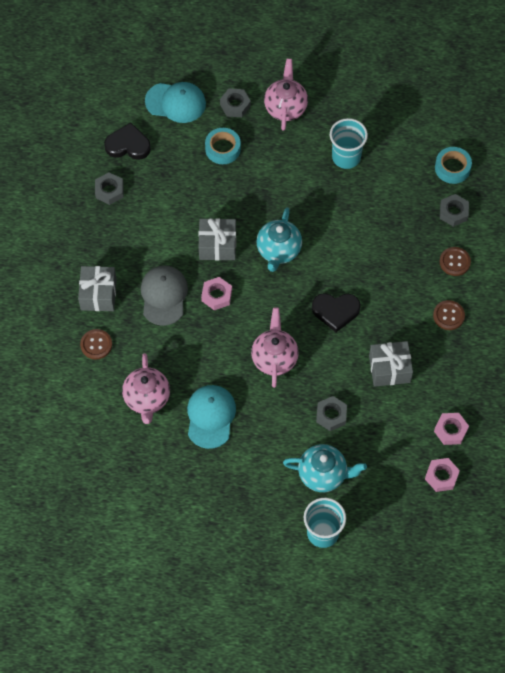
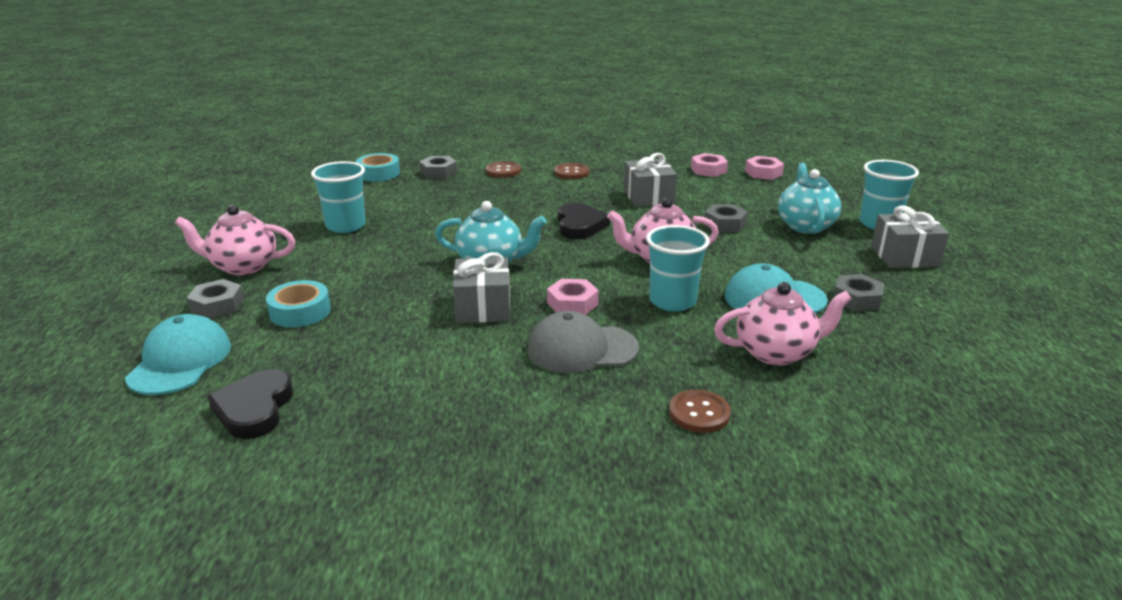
camera: 95 degrees left, 35 degrees down
grey gift [78,266,117,311] -> grey gift moved to [871,205,949,268]
grey nut [95,172,123,205] -> grey nut moved to [834,274,884,311]
none -> turquoise cup [646,225,710,311]

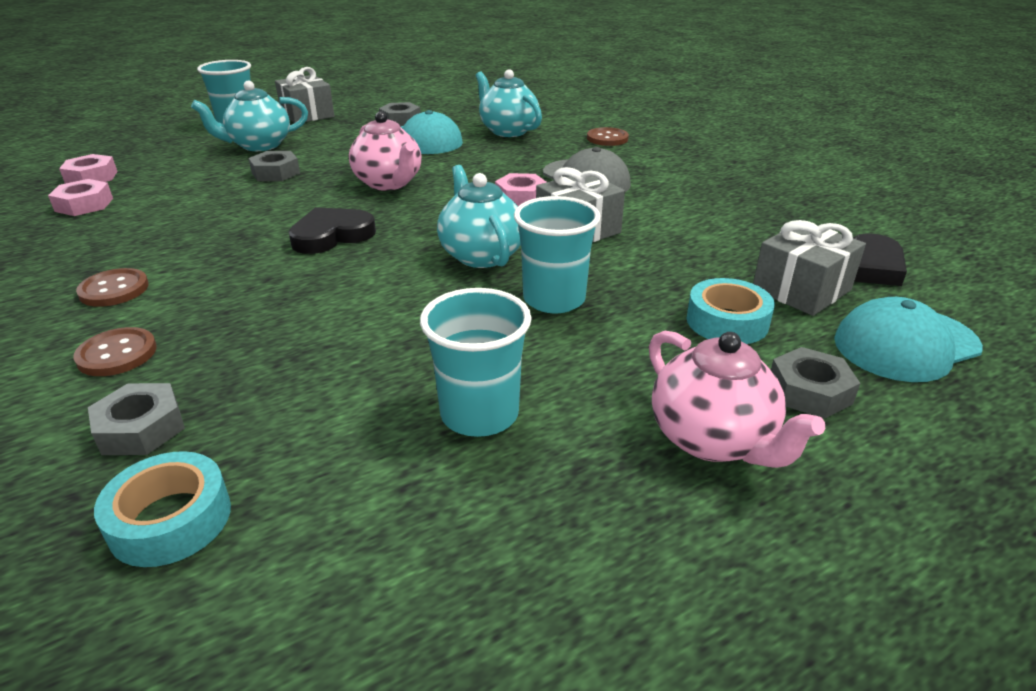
camera: 120 degrees left, 5 degrees up
grey gift [624,153,677,207] -> grey gift moved to [753,220,866,316]
turquoise cup [646,225,710,311] -> turquoise cup moved to [514,196,601,313]
pink teapot [714,282,852,366] -> turquoise teapot [476,69,542,137]

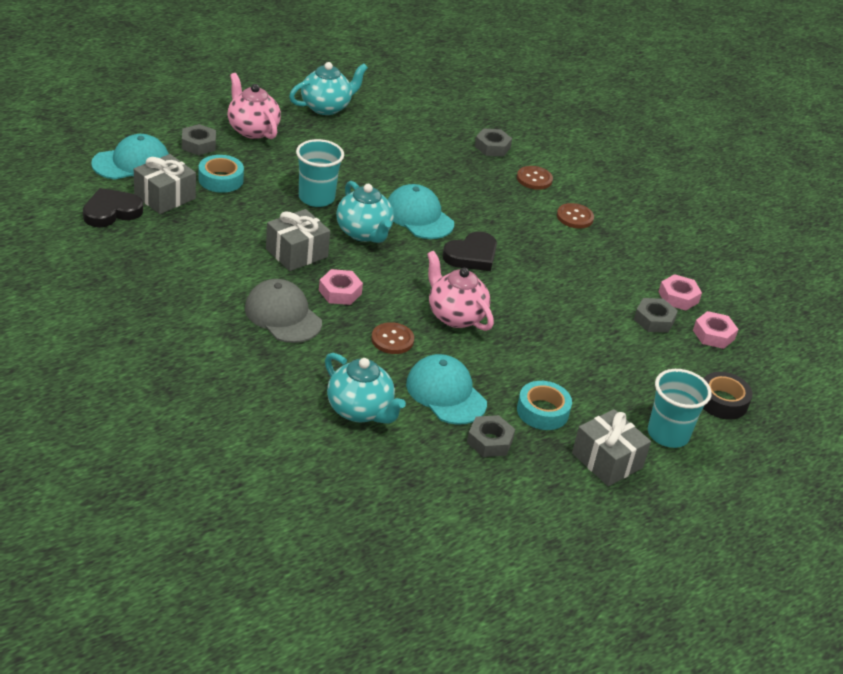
camera: 170 degrees right, 5 degrees up
turquoise tape [94,451,231,567] -> turquoise tape moved to [517,381,572,430]
turquoise teapot [191,81,308,151] -> turquoise teapot moved to [289,62,368,115]
grey nut [248,151,300,181] -> grey nut moved to [634,298,678,333]
turquoise cup [420,288,532,437] -> none
brown button [587,127,629,146] -> brown button moved to [371,322,414,354]
none -> turquoise cap [387,184,454,239]
none -> black tape [703,372,753,420]

